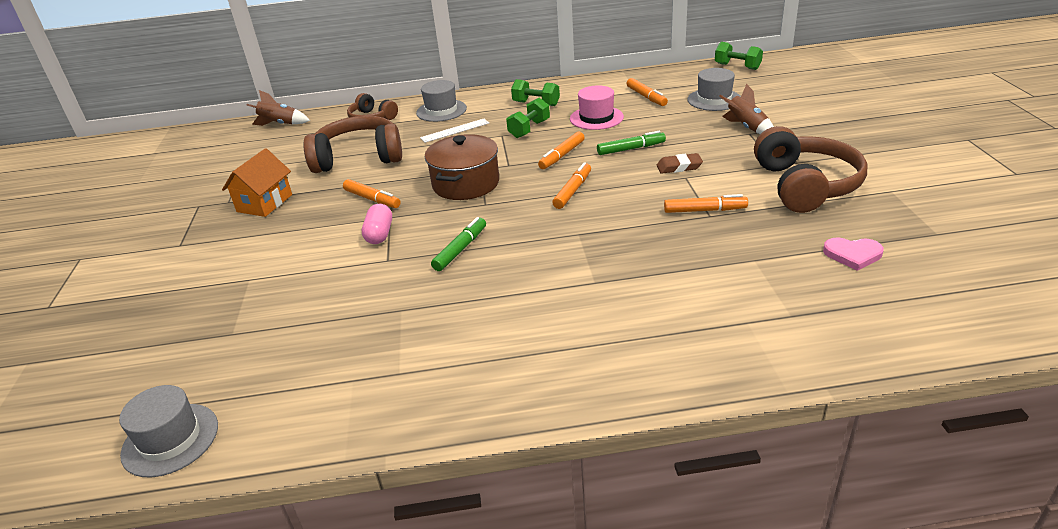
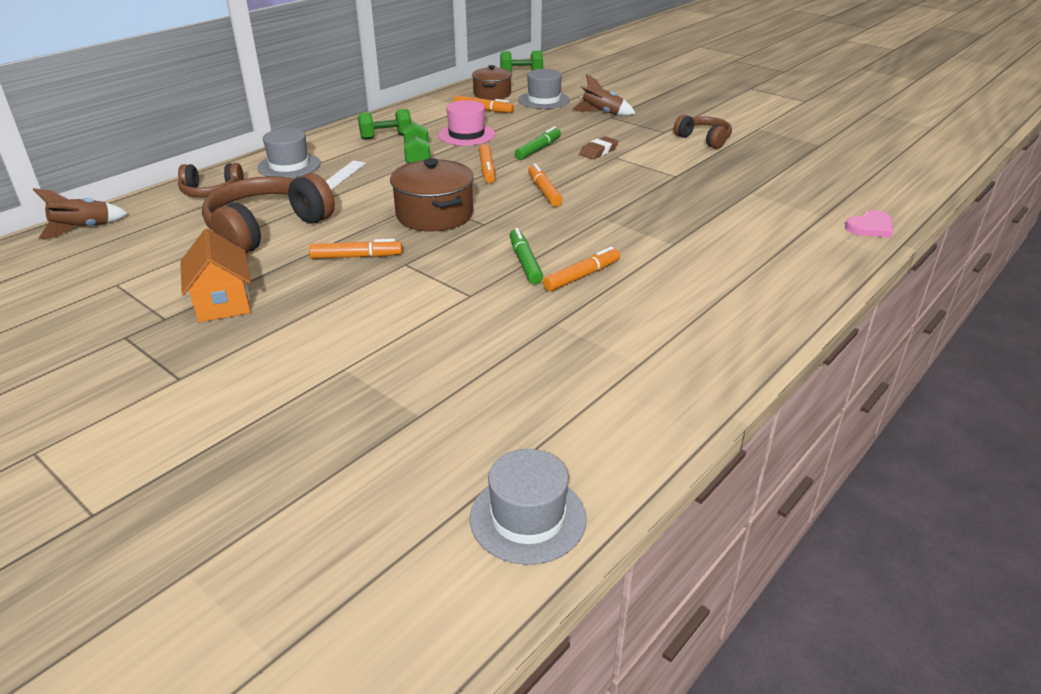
camera: 45 degrees left, 0 degrees up
pink capsule [362,204,392,244] -> none
orange marker [664,194,748,213] -> orange marker moved to [543,247,620,291]
brown headphones [754,126,868,213] -> brown headphones [674,115,732,149], size x0.56
pink heart [823,237,884,271] -> pink heart moved to [845,210,893,238]
none -> brown pot [472,65,512,100]

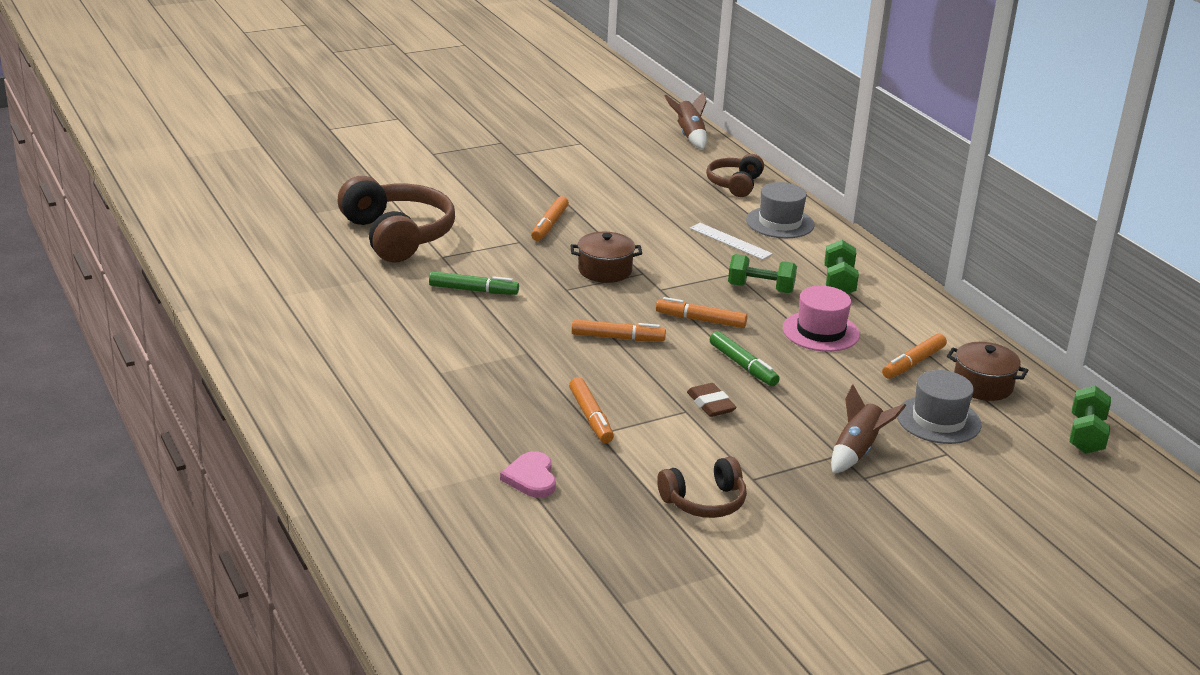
camera: 110 degrees right, 5 degrees down
orange house [180,229,251,323] -> none
brown headphones [202,173,335,253] -> brown headphones moved to [337,176,455,263]
brown pot [390,158,474,232] -> brown pot [570,232,642,283], size x0.67
grey hat [470,449,587,565] -> none
orange marker [543,247,620,291] -> orange marker moved to [569,377,614,443]
pink heart [845,210,893,238] -> pink heart moved to [500,451,556,498]

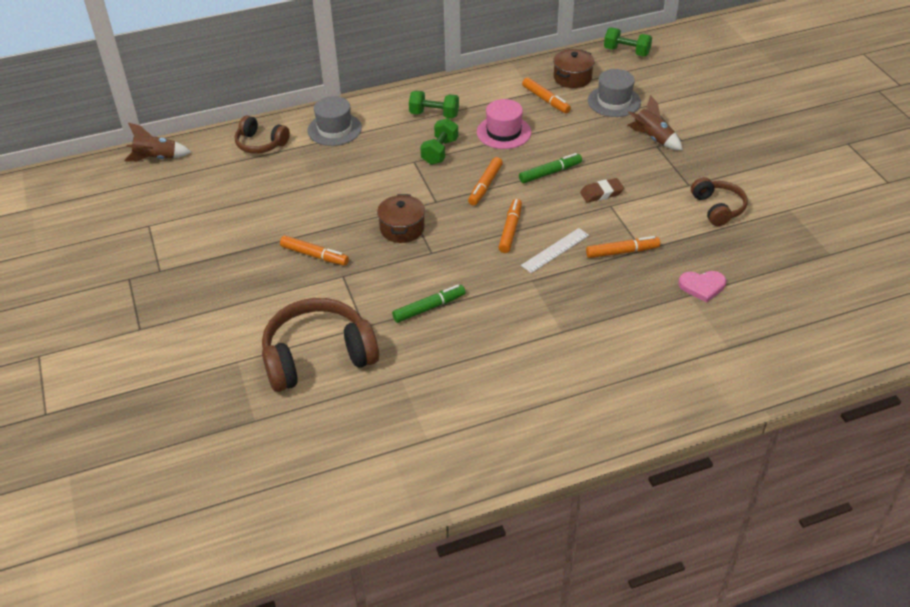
camera: 80 degrees left, 15 degrees up
green marker [429,271,519,295] -> green marker turned 45 degrees clockwise [392,285,465,323]
white ruler [690,223,773,260] -> white ruler moved to [521,228,589,273]

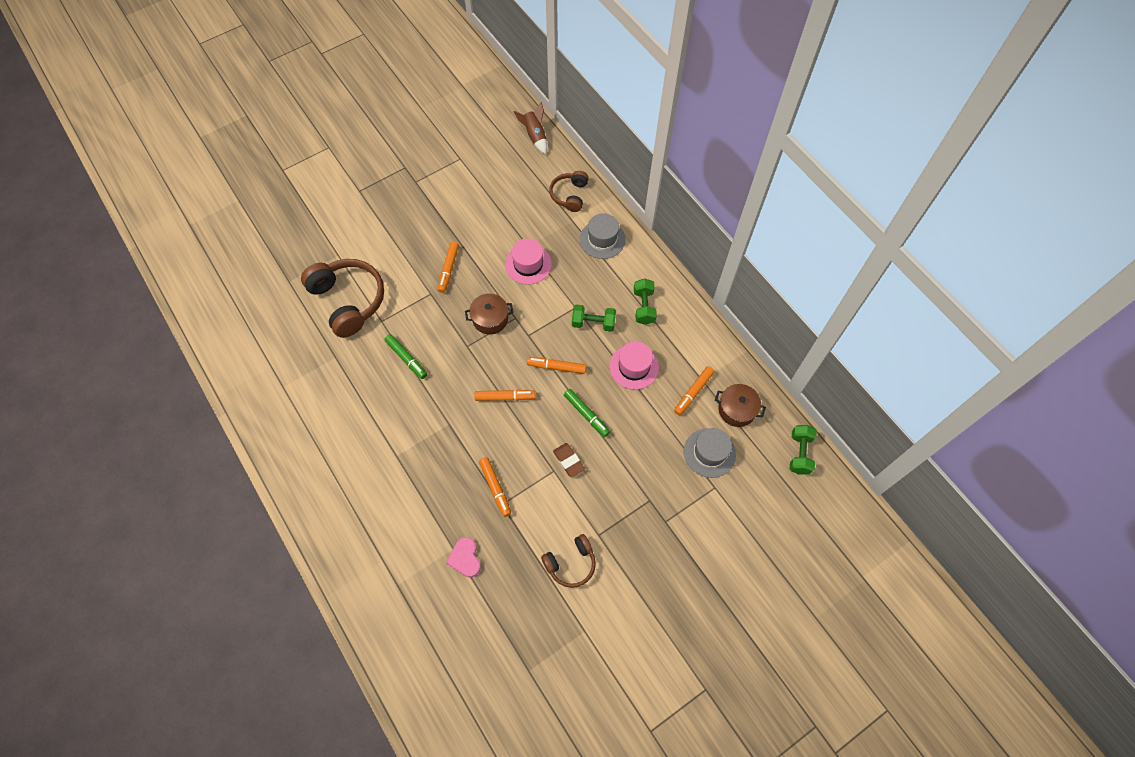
camera: 75 degrees right, 20 degrees up
white ruler [521,228,589,273] -> none
brown rocket [628,95,683,150] -> none
none -> pink hat [505,238,552,285]

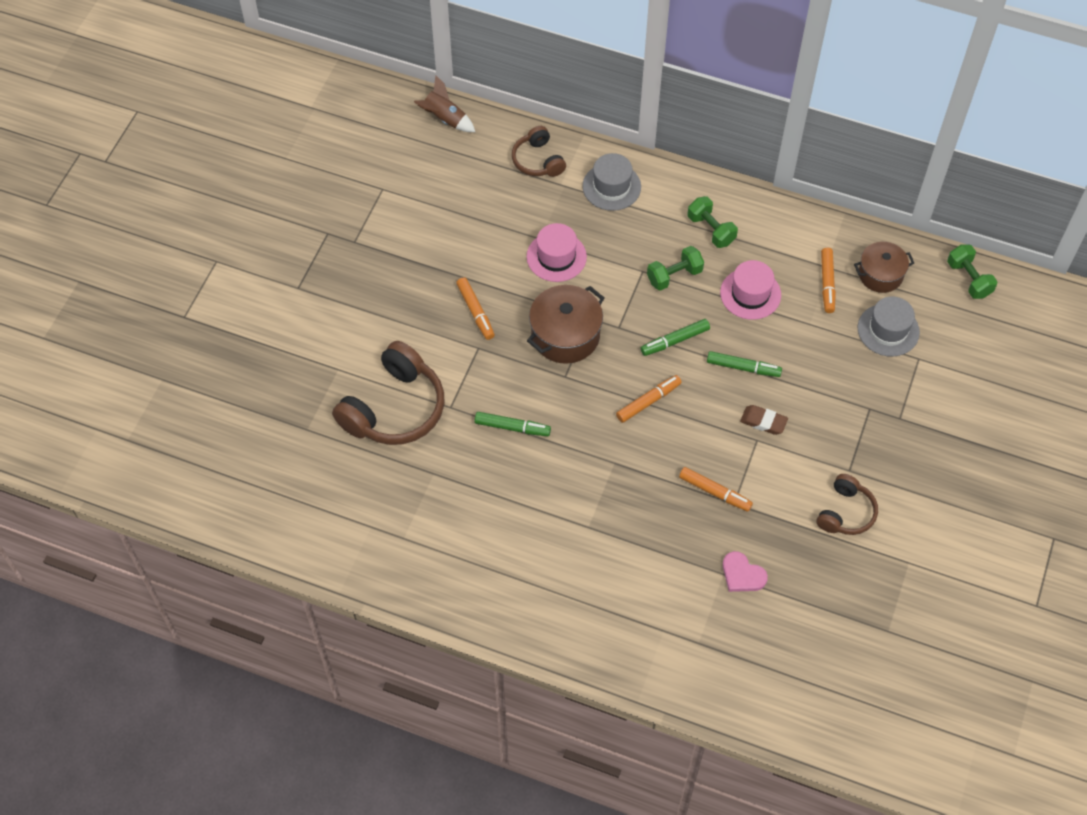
camera: 35 degrees left, 5 degrees down
brown headphones [301,259,384,338] -> brown headphones turned 105 degrees clockwise [332,341,444,445]
brown pot [465,293,513,335] -> brown pot [527,285,604,364], size x1.50
orange marker [527,357,586,374] -> green marker [641,319,710,356]

